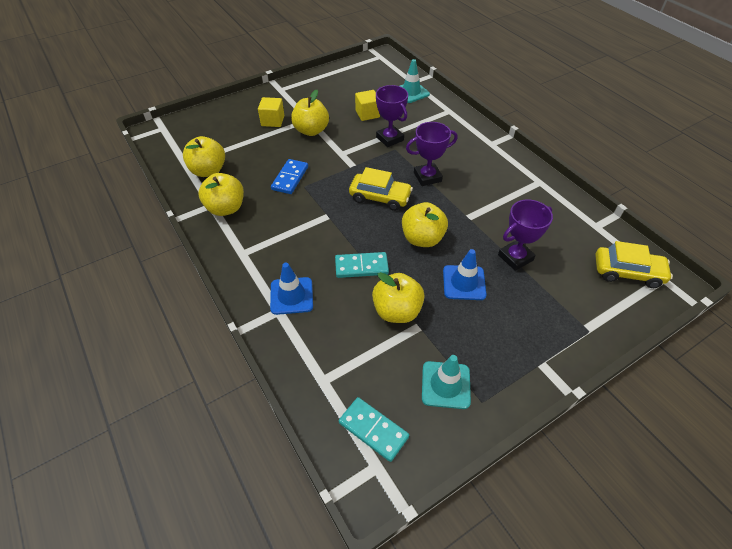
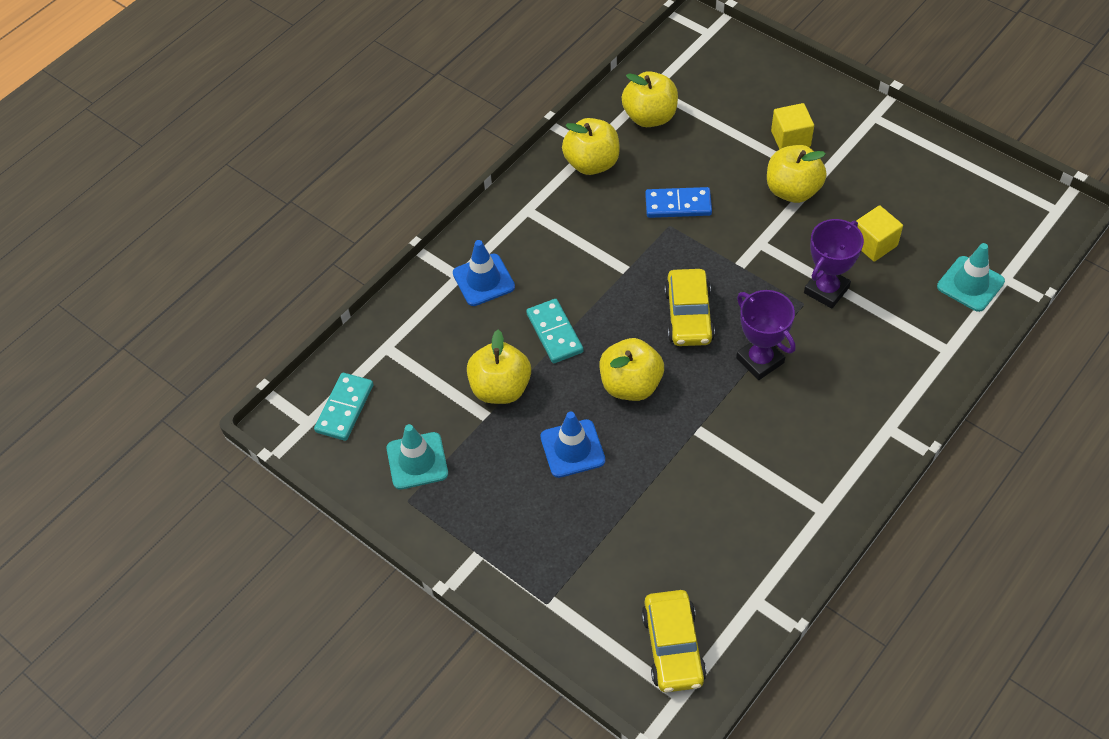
camera: 75 degrees right, 5 degrees up
purple trophy [498,199,553,271] -> none

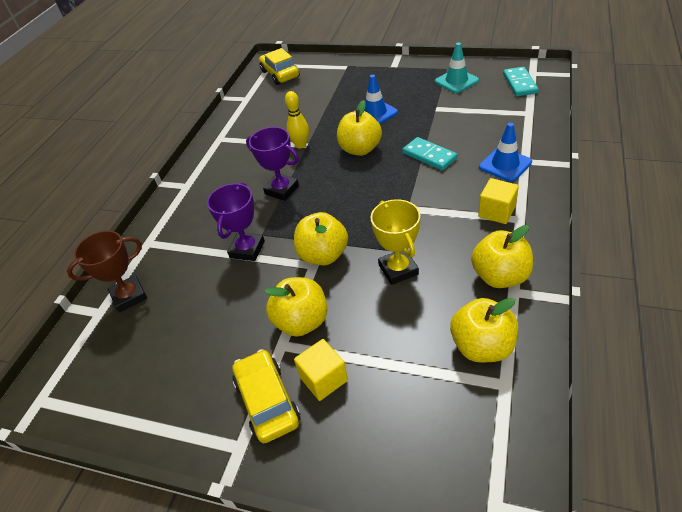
camera: 160 degrees right, 10 degrees down
yellow apple [467,330,531,404] -> yellow apple moved to [294,212,348,265]
blue domino [645,187,712,218] -> yellow trophy [371,199,420,285]
yellow car [664,269,715,346] -> yellow car moved to [233,349,301,443]
yellow cube [856,205,903,262] -> yellow cube moved to [478,178,519,224]
turquoise traffic cone [937,243,1005,312] -> brown trophy [67,231,147,313]
none -> yellow bowling pin [285,91,309,148]

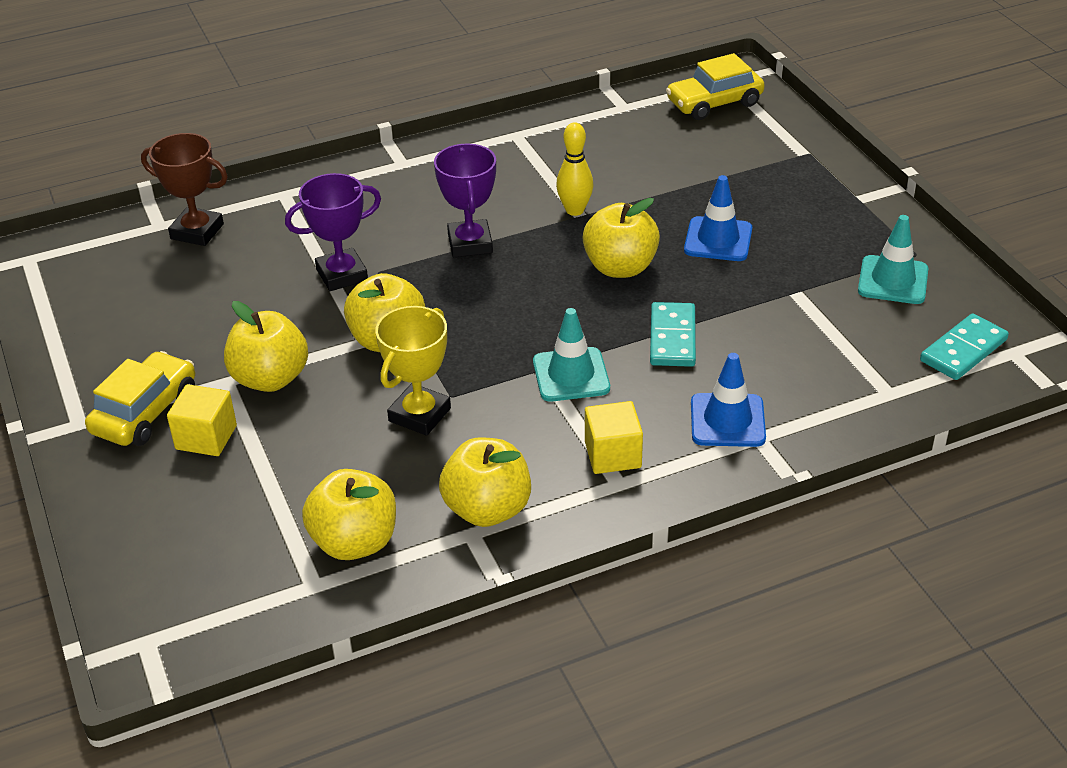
camera: 45 degrees right, 5 degrees down
yellow car [259,48,300,85] -> yellow car turned 135 degrees counterclockwise [666,53,765,120]
none -> turquoise traffic cone [533,308,610,402]

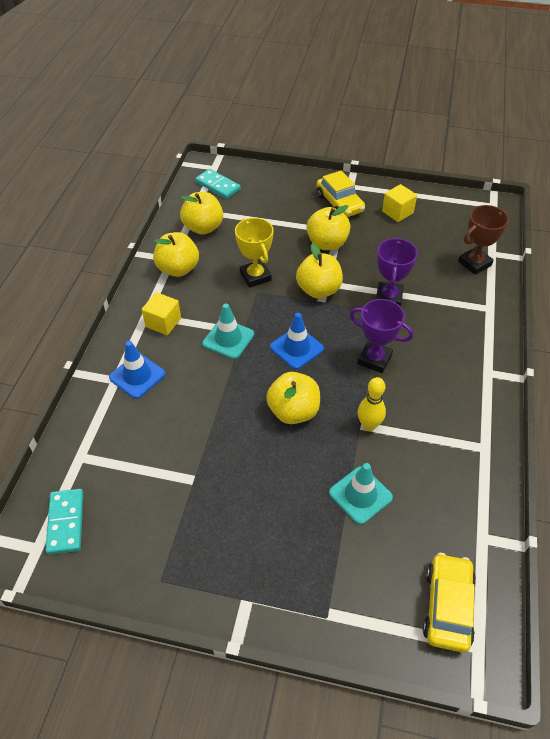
camera: 125 degrees right, 10 degrees up
yellow cube [167,384,237,456] -> yellow cube moved to [382,184,417,222]
turquoise domino [650,302,696,367] -> turquoise domino moved to [195,169,241,199]
blue traffic cone [684,175,752,261] -> blue traffic cone moved to [270,313,324,369]
turquoise traffic cone [858,215,928,304] -> turquoise traffic cone moved to [329,463,393,525]

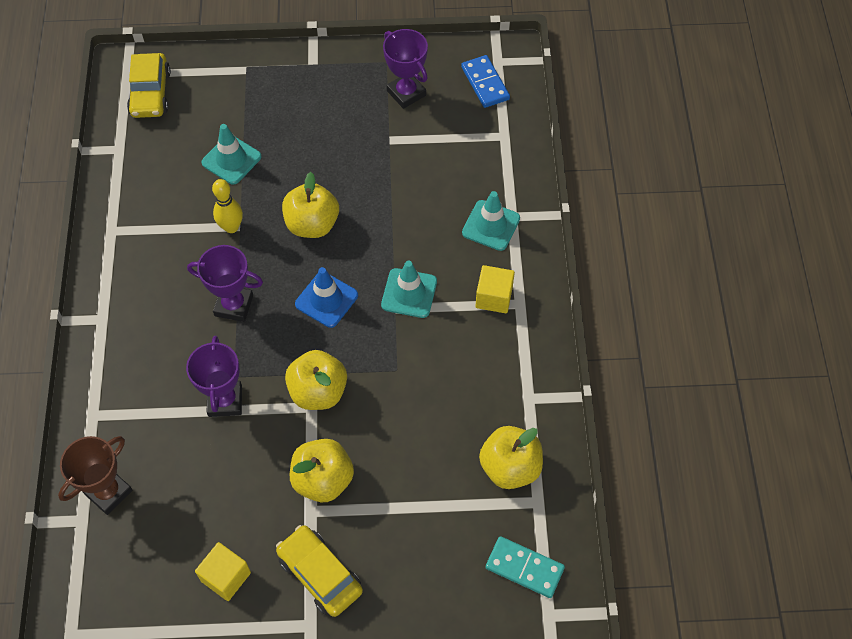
camera: 165 degrees right, 10 degrees up
turquoise domino [45,489,83,555] -> blue domino [461,55,510,108]
blue traffic cone [109,341,165,399] -> turquoise traffic cone [462,191,520,251]
yellow apple [153,232,199,277] -> none
yellow trophy [235,218,274,288] -> none
none -> purple trophy [383,29,428,109]

